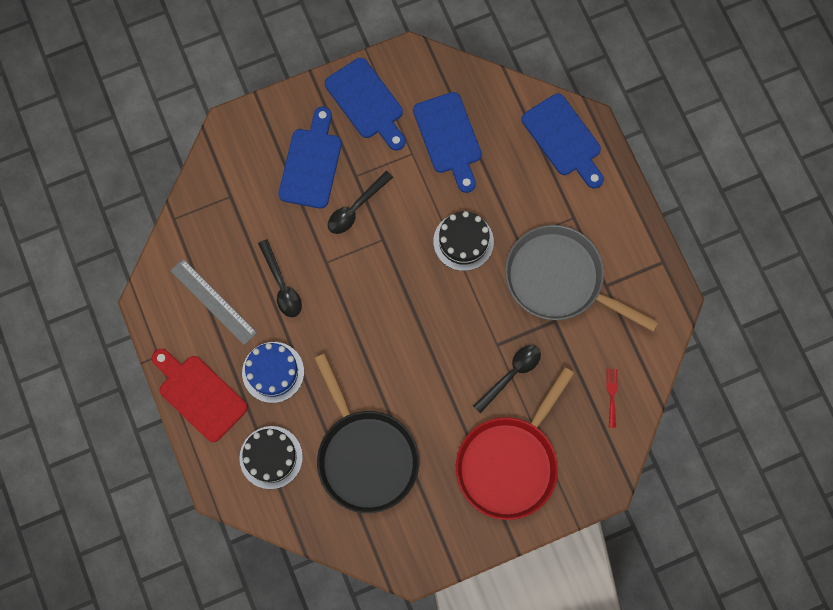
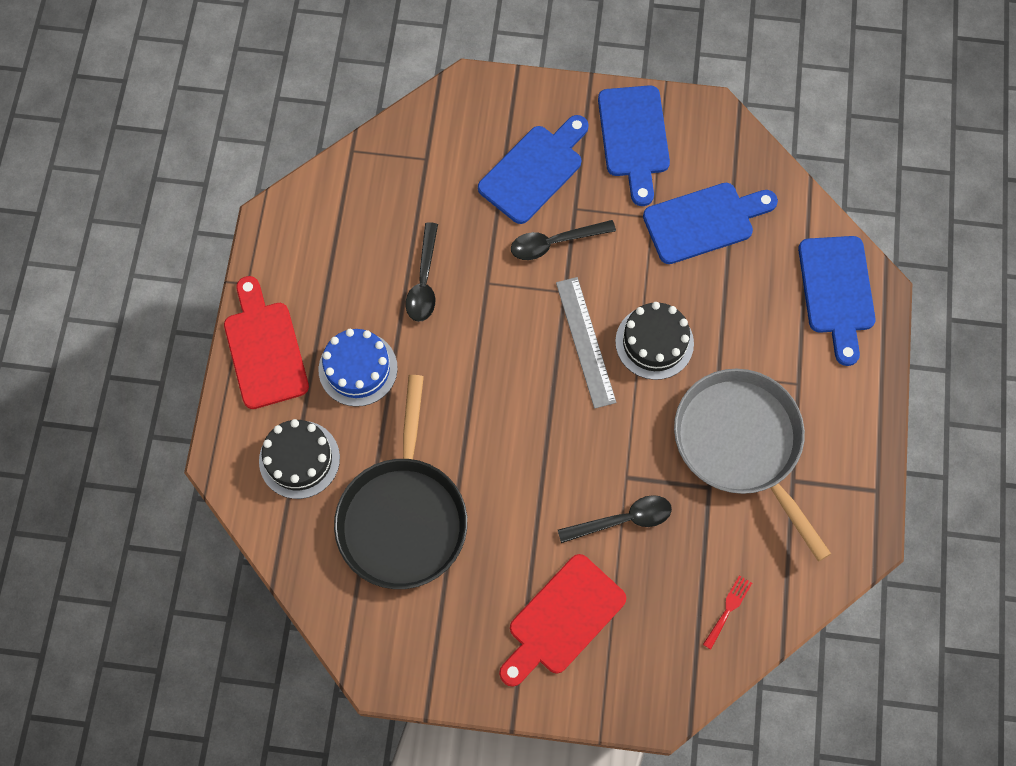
camera: 30 degrees right, 5 degrees down
grey ruler [170,259,257,345] -> grey ruler moved to [556,277,616,409]
blue cutting board [413,92,482,193] -> blue cutting board turned 120 degrees counterclockwise [643,183,778,264]
red pan [456,367,575,520] -> red cutting board [499,554,626,687]

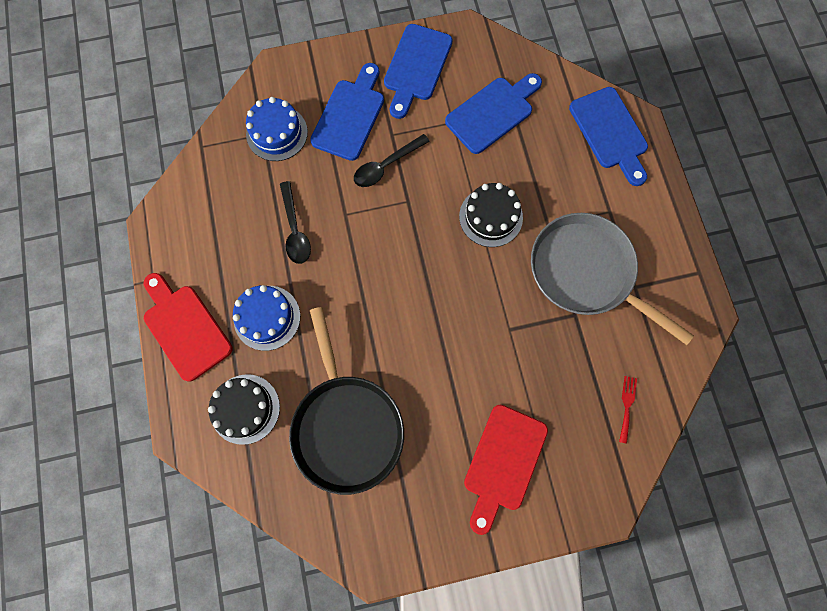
camera: 20 degrees left, 5 degrees up
grey ruler [556,277,616,409] -> none
black spoon [558,495,672,543] -> none
blue cutting board [598,85,670,206] -> blue cutting board turned 45 degrees clockwise [384,24,453,119]
none -> blue cake [246,97,308,161]

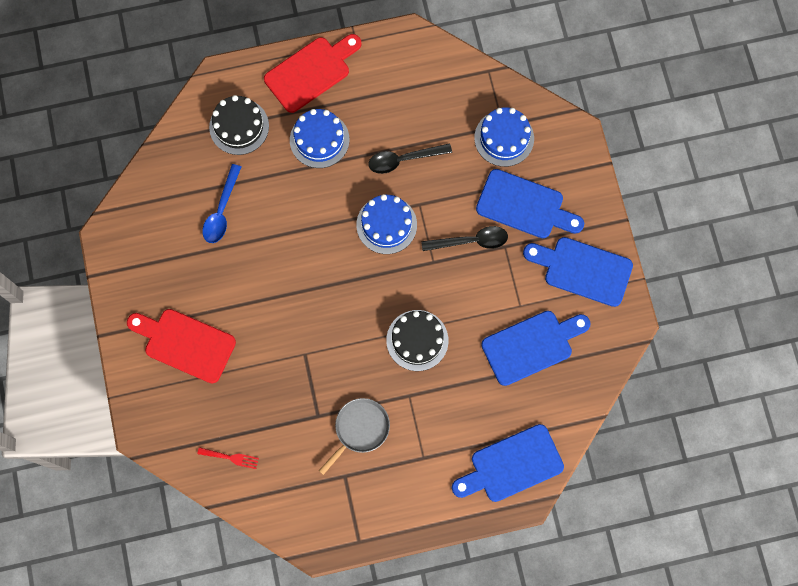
camera: 90 degrees right, 0 degrees up
black pan [289,307,404,495] -> blue spoon [202,164,241,243]
black spoon [354,134,430,187] -> black spoon turned 120 degrees clockwise [421,226,508,251]
blue cutting board [445,73,542,154] -> blue cutting board turned 75 degrees counterclockwise [481,311,591,386]
grey pan [531,213,694,345] -> grey pan [319,398,390,475], size x0.53
none -> blue cake [356,194,417,254]

